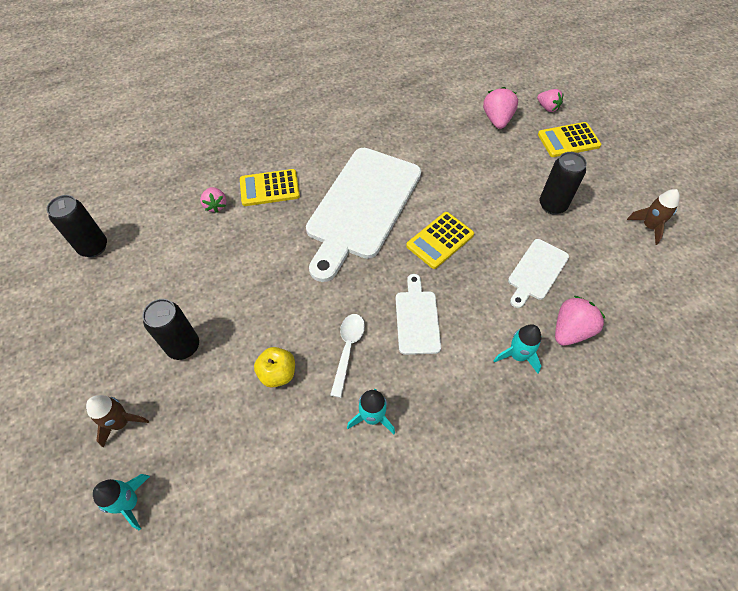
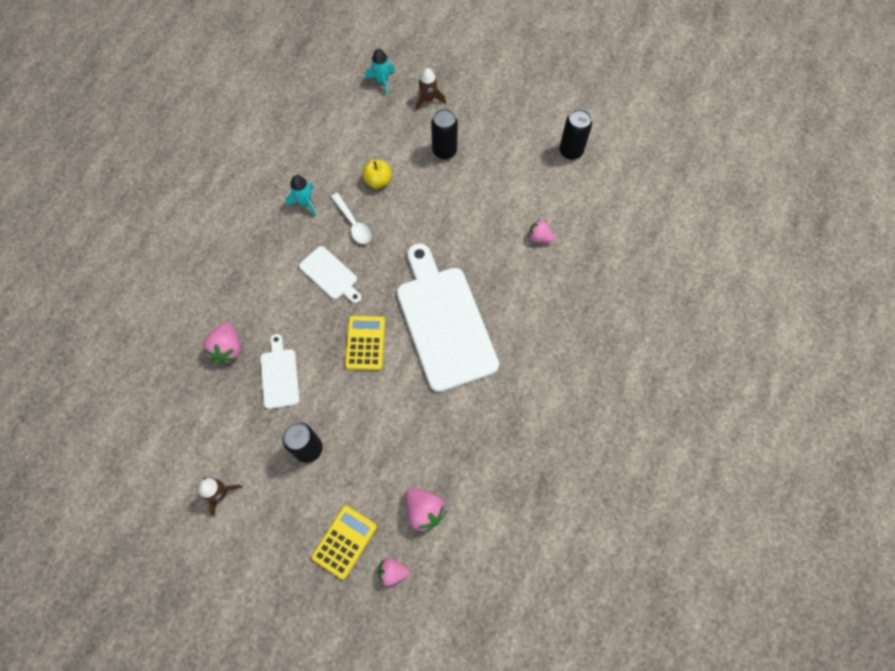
camera: 135 degrees right, 10 degrees up
yellow calculator [240,169,300,206] -> none
turquoise rocket [493,324,541,374] -> none

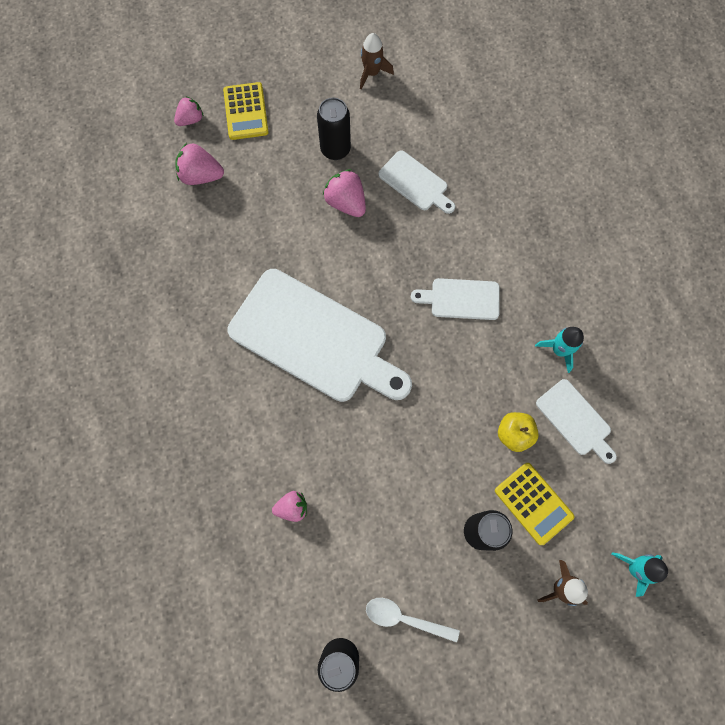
camera: 140 degrees right, 5 degrees up
pink strawberry [203,322,241,364] -> pink strawberry moved to [323,169,366,217]
white spoon [331,193,371,244] -> white spoon moved to [366,598,460,643]
yellow calculator [345,316,385,370] -> yellow calculator moved to [495,463,574,545]
none -> white cutting board [536,379,617,464]

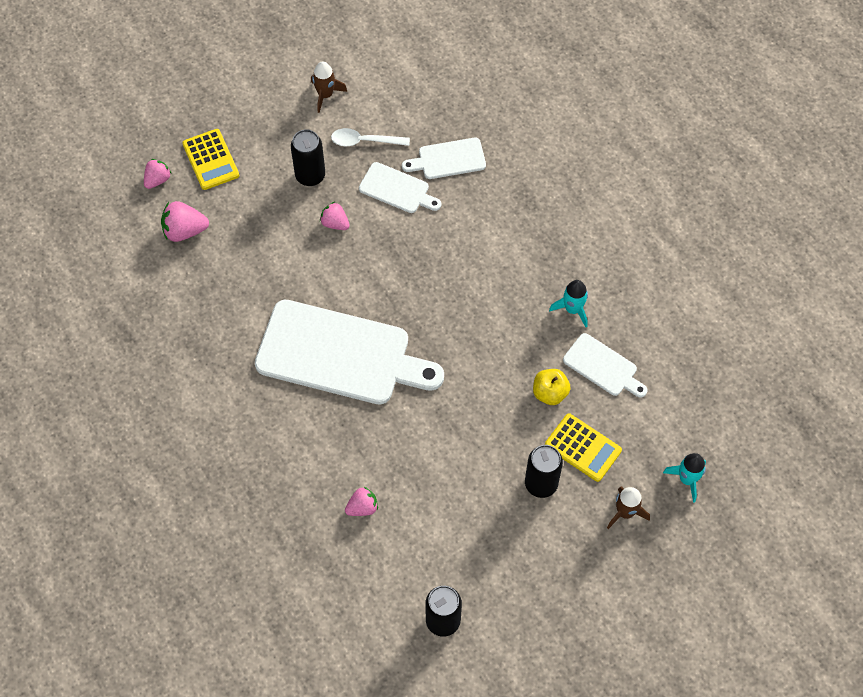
camera: 15 degrees left, 10 degrees down
pink strawberry [323,169,366,217] -> pink strawberry [320,202,350,230], size x0.66
white spoon [366,598,460,643] -> white spoon moved to [331,128,410,146]
white cutting board [411,278,500,320] -> white cutting board moved to [402,138,486,179]

